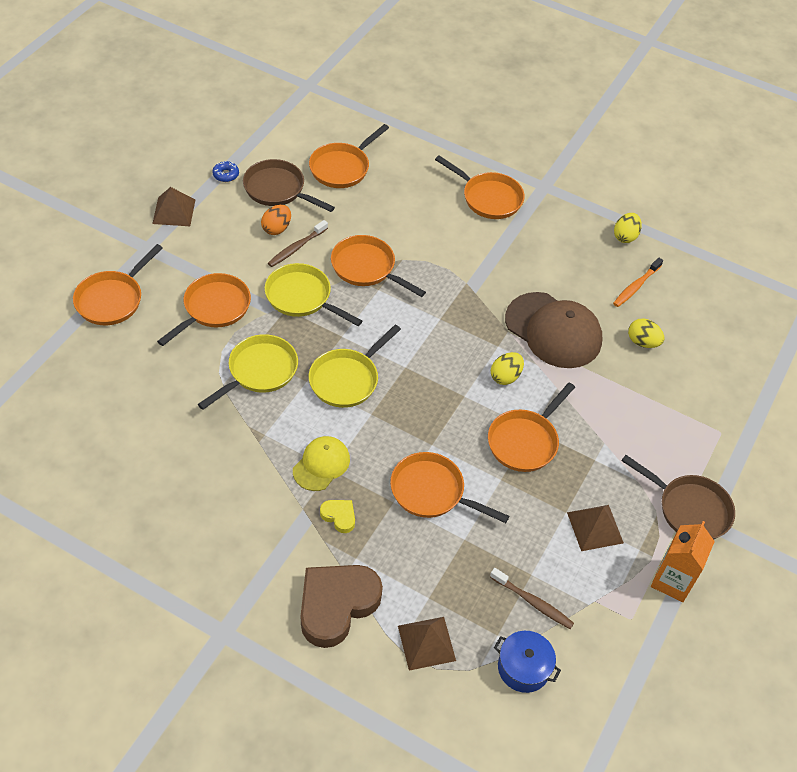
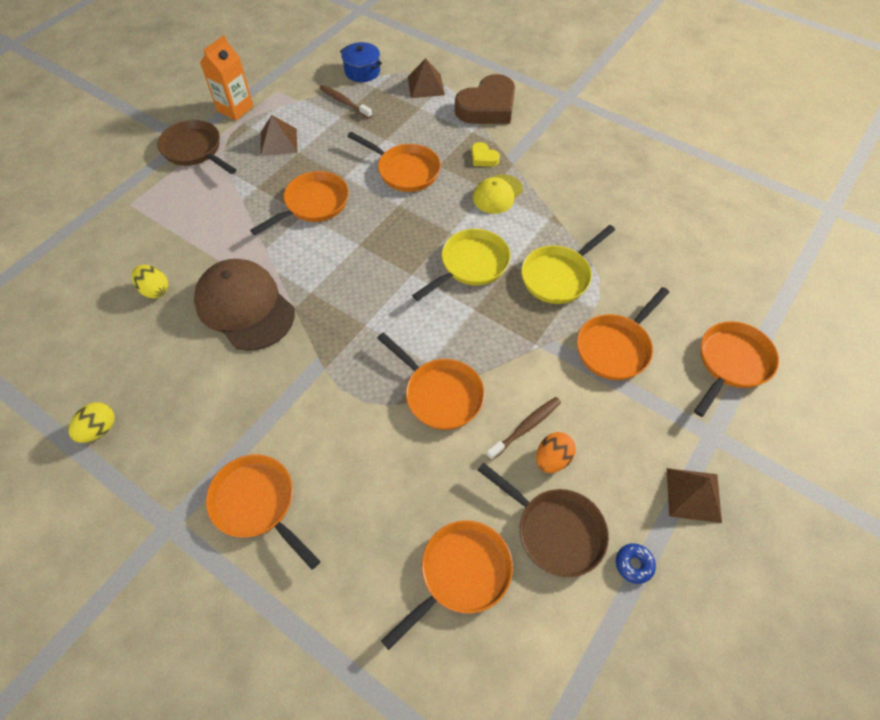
camera: 170 degrees left, 5 degrees up
yellow pan [265,263,363,326] -> none
yellow egg [491,352,524,385] -> none
orange toothbrush [613,258,663,307] -> none

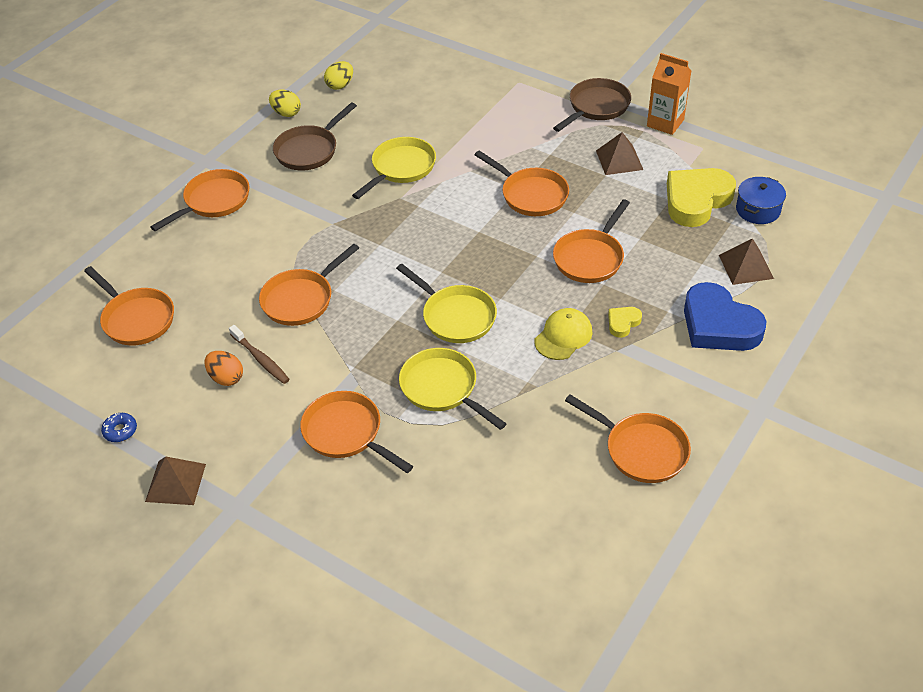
camera: 90 degrees right, 10 degrees down
yellow egg [132,265,168,299] -> yellow egg moved to [324,61,353,90]
brown cap [194,259,295,351] -> yellow pan [352,137,436,199]
brown toothbrush [319,85,372,119] -> yellow heart [667,168,736,227]
brown heart [455,74,515,124] -> blue heart [684,282,767,351]
yellow cap [473,174,523,214] -> yellow cap turned 90 degrees clockwise [534,308,593,360]
brown pan [478,463,609,577] -> brown pan moved to [273,102,357,170]
orange pan [694,321,779,417] -> orange pan moved to [565,394,691,483]

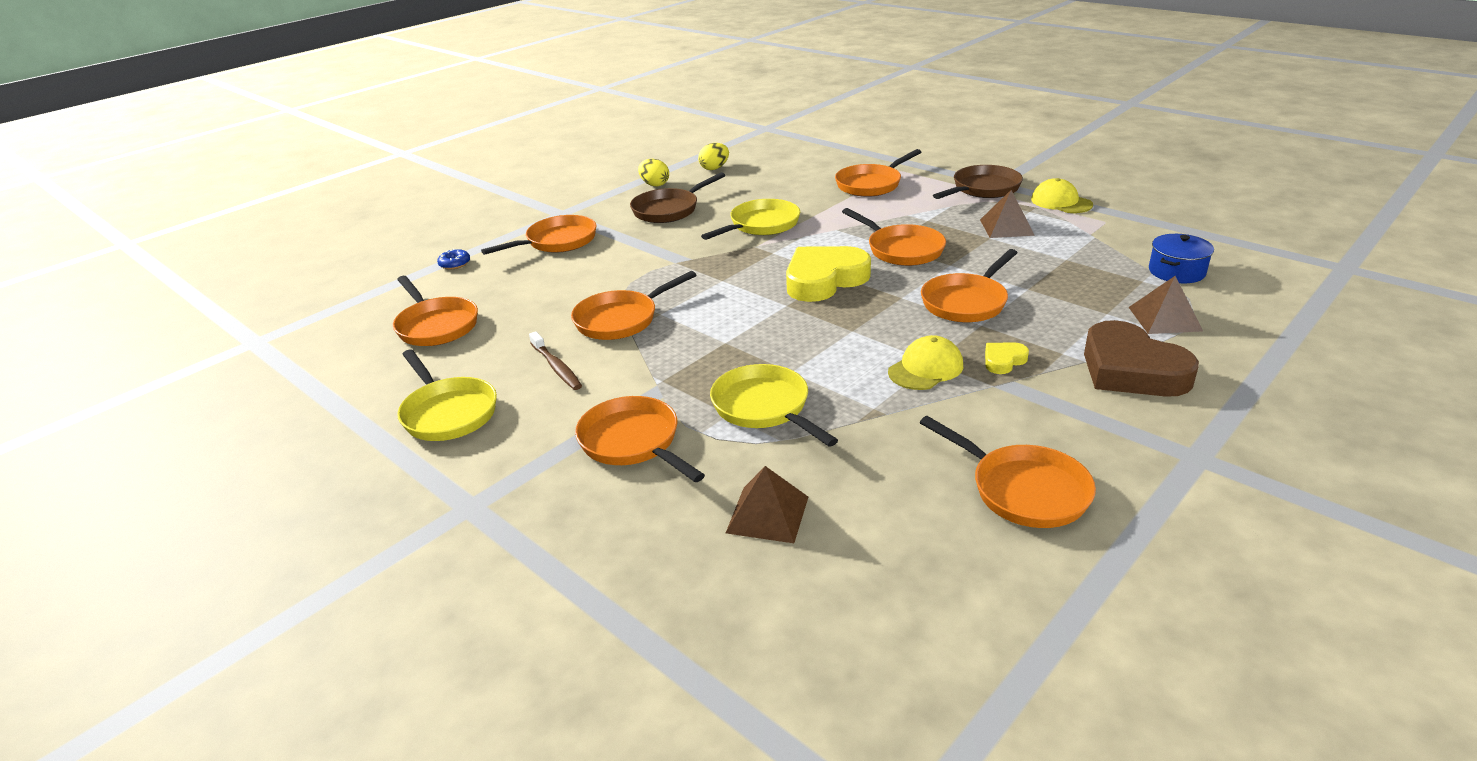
camera: 10 degrees right, 15 degrees down
blue donut [101,413,137,442] -> blue donut moved to [437,249,470,270]
brown pyramid [145,456,206,505] -> brown pyramid moved to [726,466,808,543]
orange egg [205,351,243,386] -> none
yellow pan [396,264,497,343] -> yellow pan moved to [397,349,497,441]
orange carton [647,53,691,135] -> yellow cap [1031,178,1093,213]
yellow heart [667,168,736,227] -> yellow heart moved to [786,246,871,302]
blue heart [684,282,767,351] -> brown heart [1084,320,1199,397]
none -> orange pan [835,149,921,197]

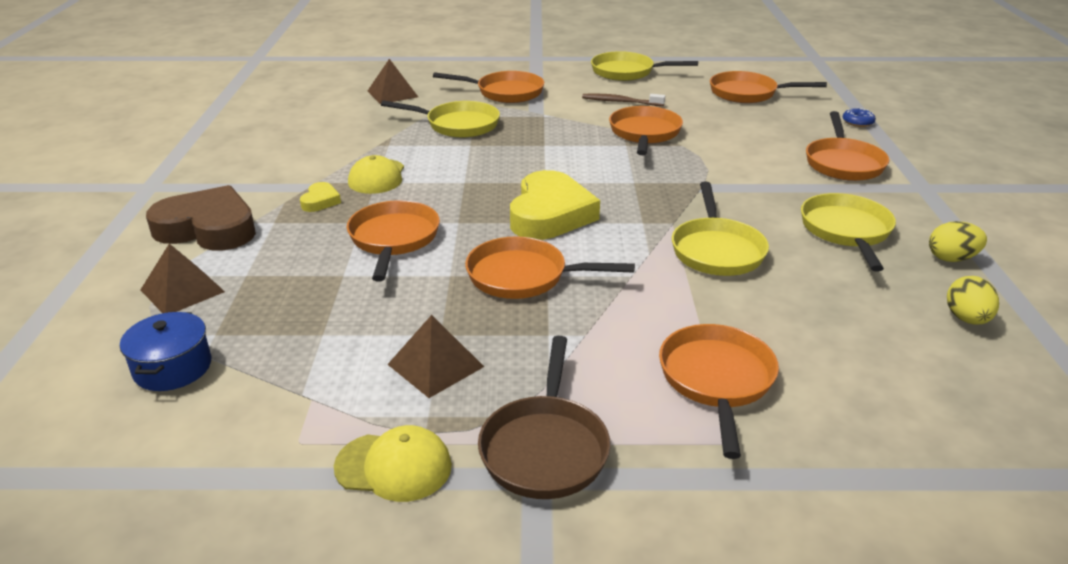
camera: 135 degrees right, 0 degrees up
brown pan [630,172,725,223] -> yellow pan [801,193,896,272]
orange pan [920,416,1096,528] -> none

